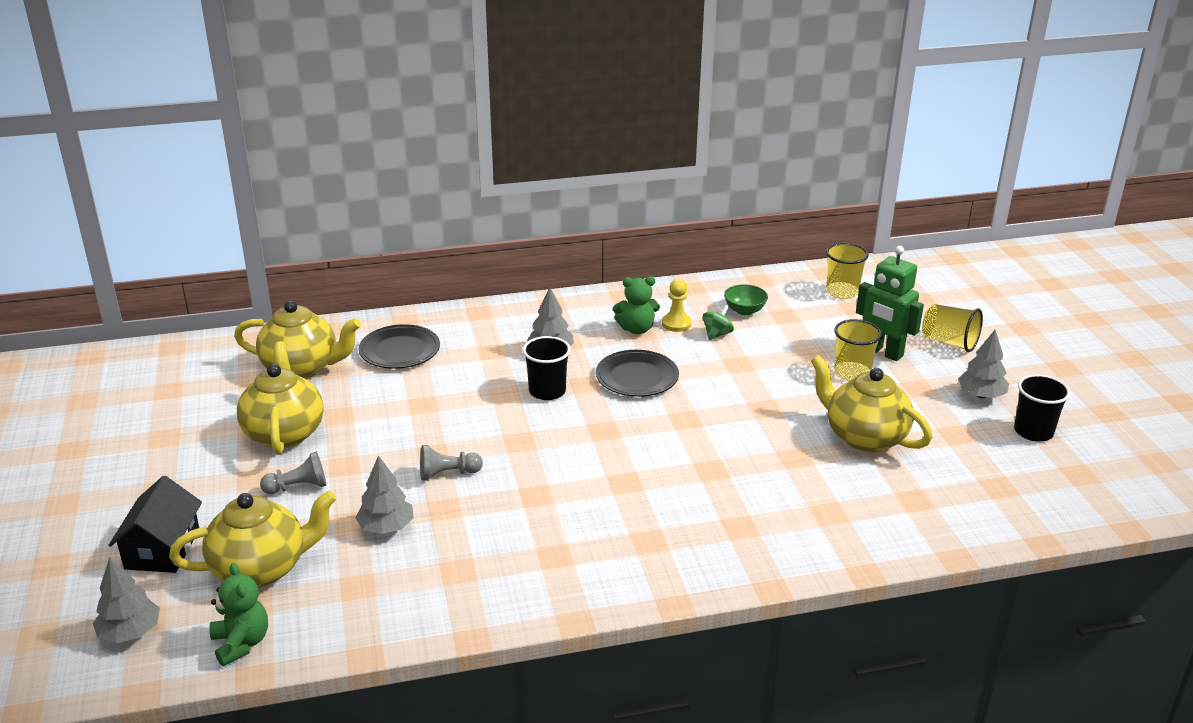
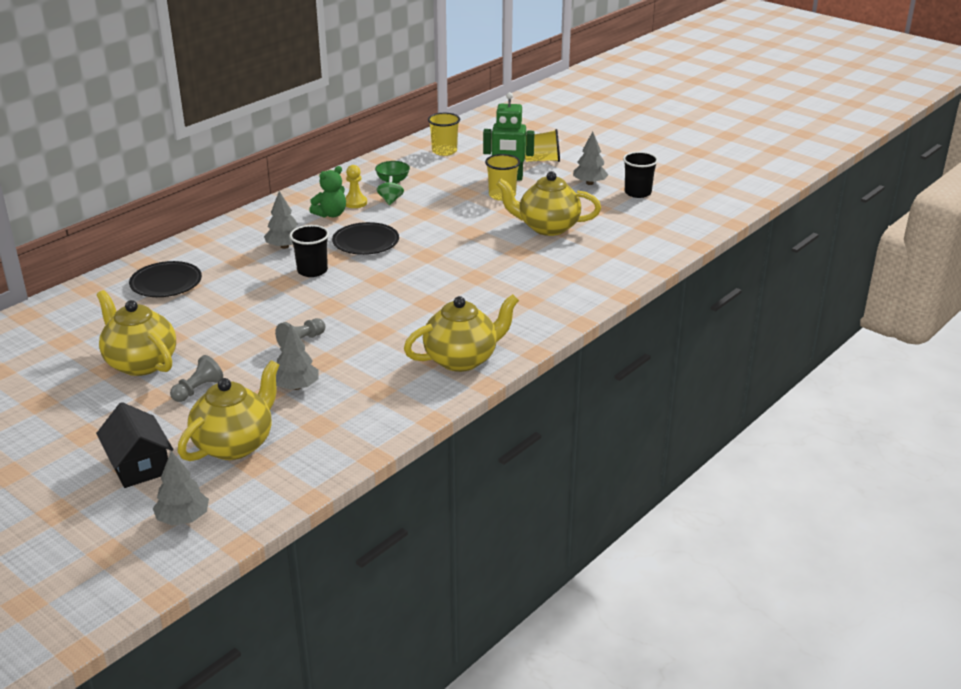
camera: 35 degrees left, 0 degrees up
green teddy bear [209,563,268,666] -> none
yellow teapot [234,301,361,379] -> yellow teapot moved to [404,294,519,372]

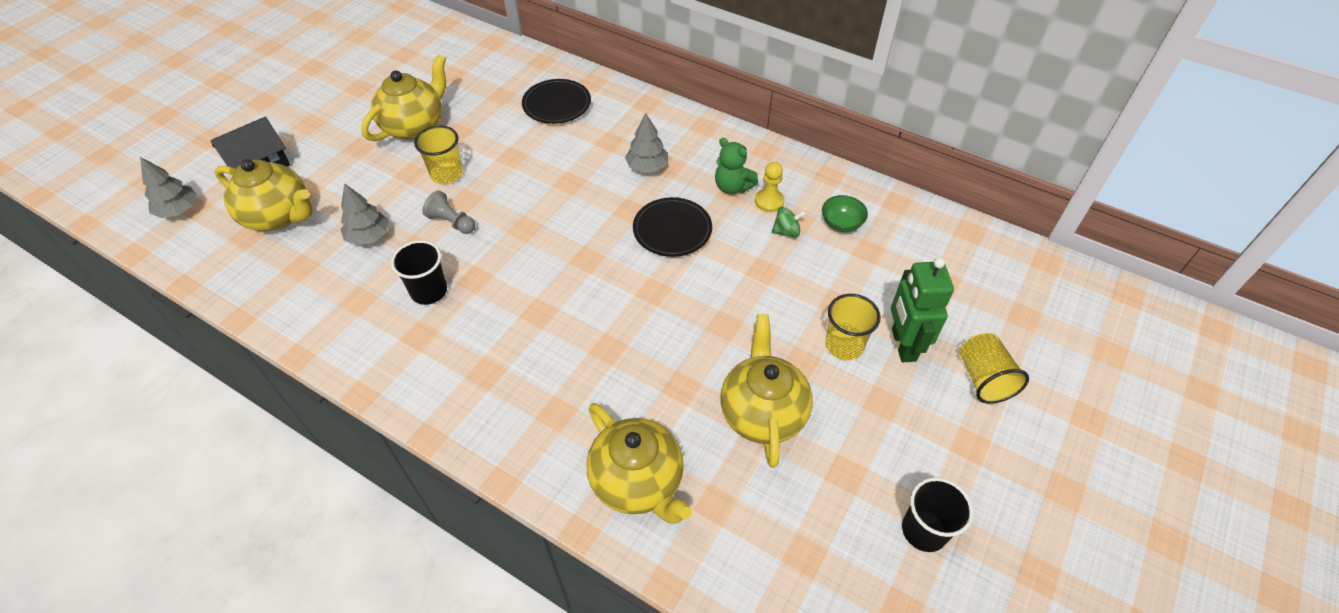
camera: 80 degrees right, 20 degrees up
grey pawn [170,355,223,402] -> none
black cup [290,225,329,277] -> black cup moved to [391,240,447,305]
yellow teapot [404,294,519,372] -> yellow teapot moved to [587,403,692,524]
yellow cup [428,113,460,156] -> yellow cup moved to [414,126,463,184]
grey tree [573,131,608,185] -> none

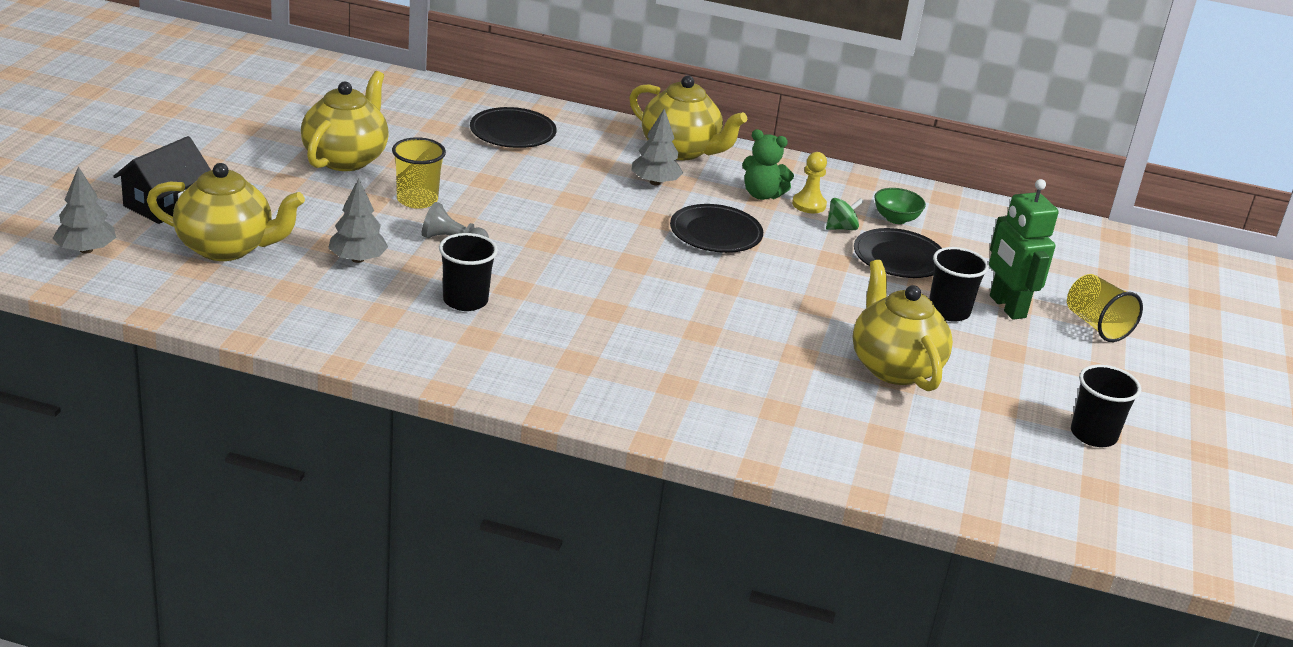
camera: 20 degrees left, 20 degrees down
yellow teapot [587,403,692,524] -> yellow teapot moved to [629,76,747,160]
yellow cup [825,294,881,360] -> black cup [929,247,989,322]
none -> black plate [854,228,942,278]

